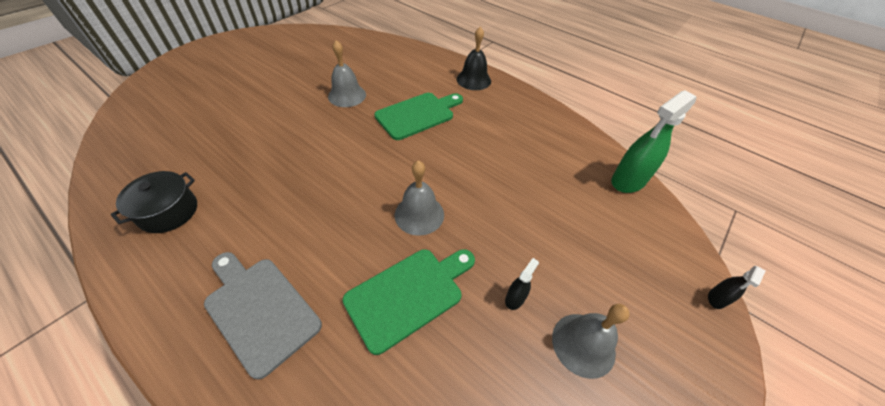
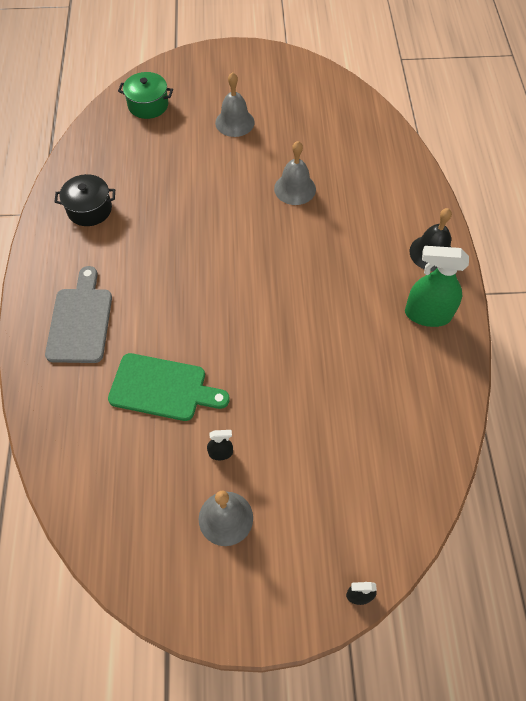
camera: 50 degrees right, 10 degrees up
green cutting board [374,93,463,140] -> none
grey bell [395,161,444,236] -> grey bell moved to [215,72,255,137]
green spray bottle [611,90,697,193] -> green spray bottle moved to [405,246,469,327]
none -> green pot [118,72,173,119]

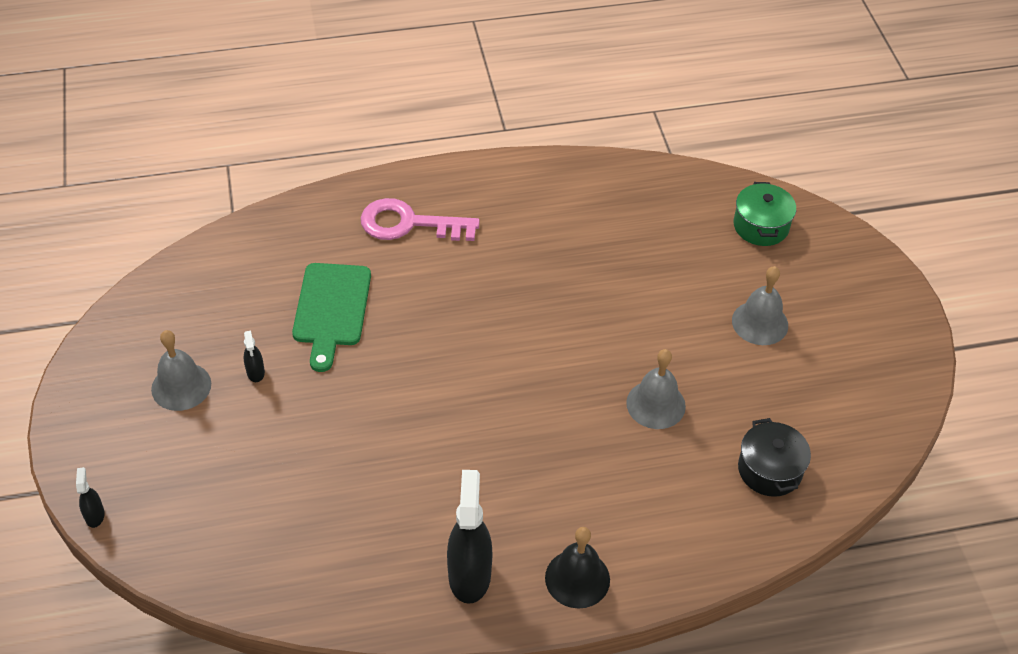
camera: 80 degrees right, 10 degrees down
grey cutting board [45,266,112,363] -> pink key [361,198,480,241]
black pot [55,174,115,226] -> black pot moved to [738,418,811,497]
green spray bottle [405,246,469,327] -> black spray bottle [447,470,492,604]

